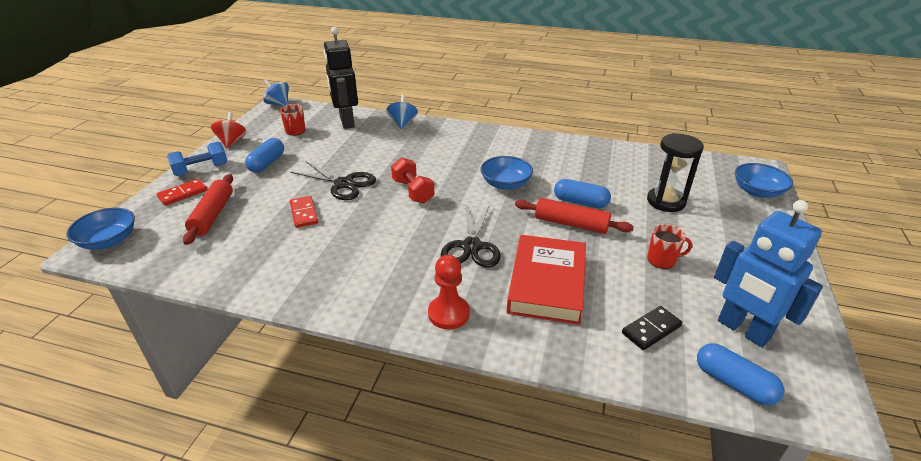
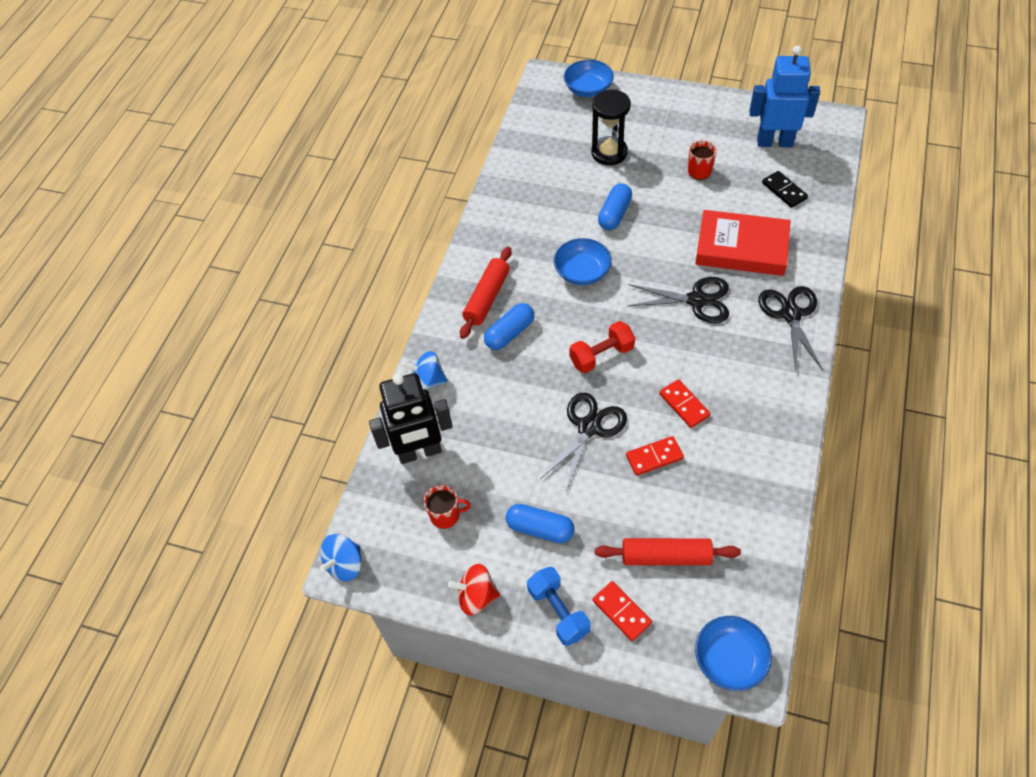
camera: 85 degrees left, 20 degrees up
red pawn [428,255,470,329] -> black scissors [758,286,823,372]
red rolling pin [515,198,634,234] -> red rolling pin moved to [460,247,512,339]
blue capsule [697,343,784,406] -> blue capsule moved to [484,303,534,350]
blue robot [714,200,823,347] -> blue robot turned 135 degrees counterclockwise [749,45,820,147]
none -> red domino [659,379,711,428]

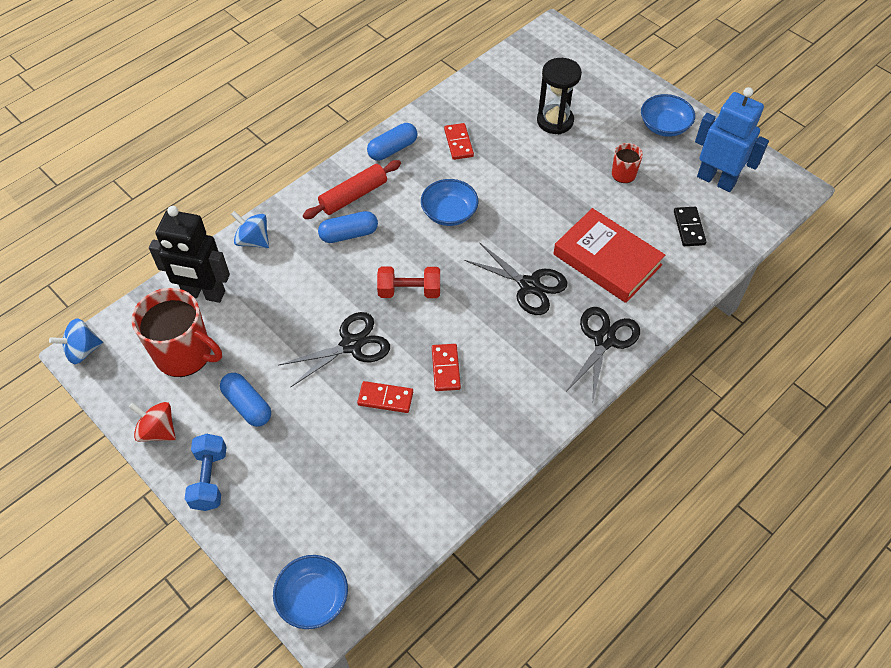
camera: 25 degrees right, 0 degrees up
red mug [424,485,471,529] -> red mug [132,288,222,377], size x2.02
blue bowl [564,60,614,97] -> blue bowl moved to [641,94,695,137]
red domino [593,581,652,641] -> red domino moved to [444,123,474,160]
red rolling pin [595,538,741,565] -> none
blue capsule [598,183,632,230] -> blue capsule moved to [367,123,417,161]

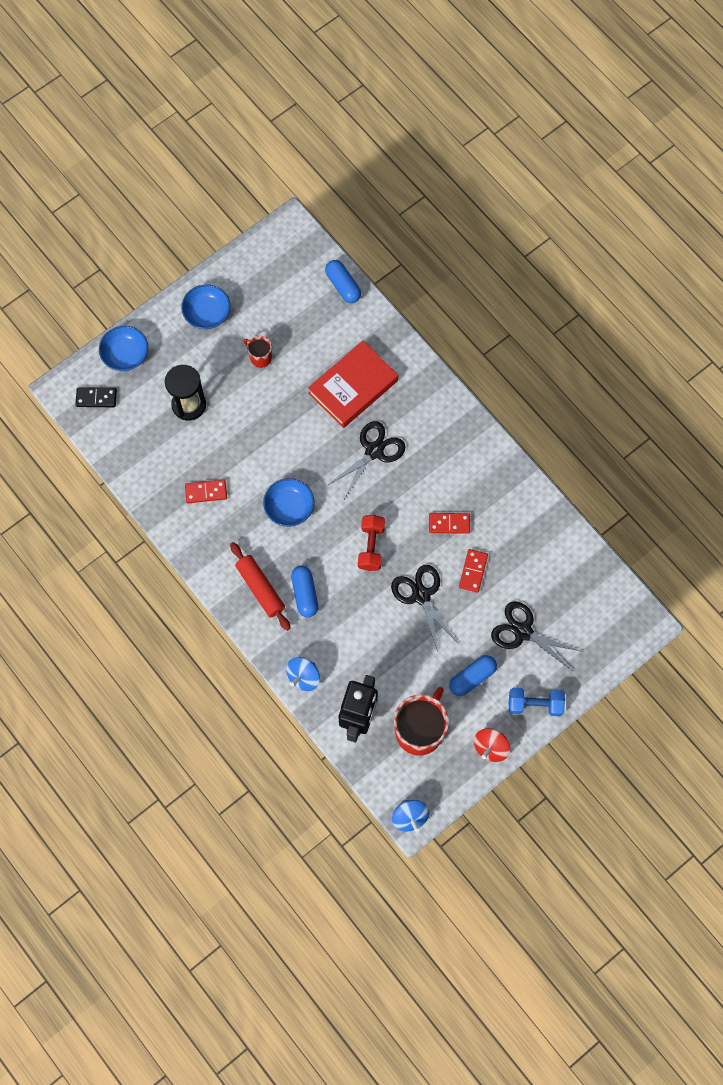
camera: 85 degrees left, 15 degrees up
blue bowl [273,555,348,629] -> blue bowl moved to [99,326,148,371]
blue capsule [367,123,417,161] -> blue capsule moved to [325,260,361,303]
black scissors [565,307,640,400] -> black scissors moved to [491,601,583,670]
black domino [674,207,706,246] -> black domino moved to [75,387,117,407]
blue robot [695,87,769,192] -> none

